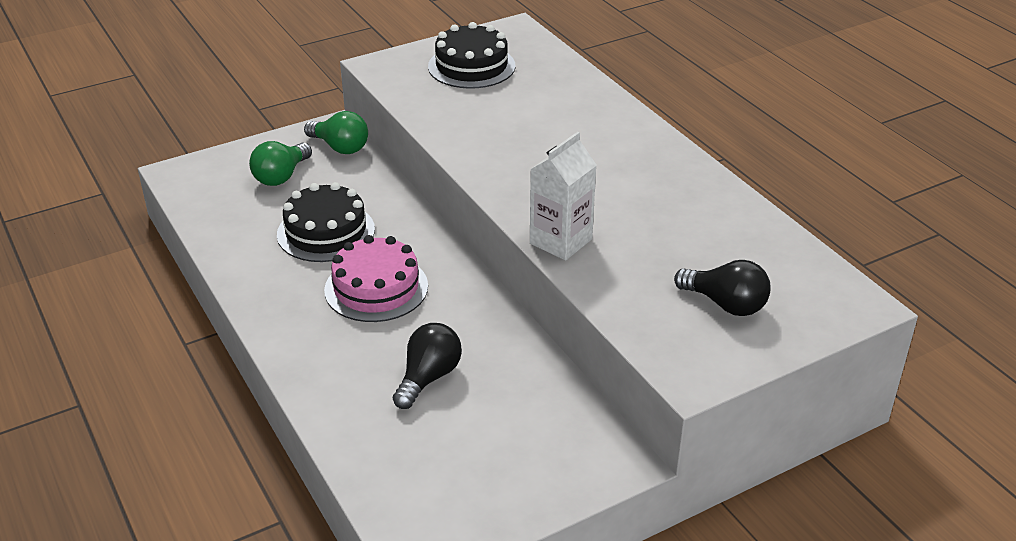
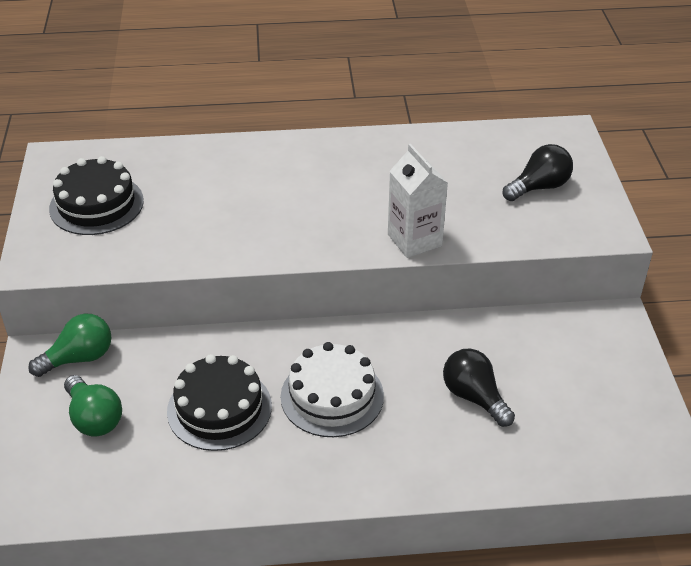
camera: 65 degrees left, 5 degrees up
pink cake [324,235,428,322] -> white cake [281,342,384,437]

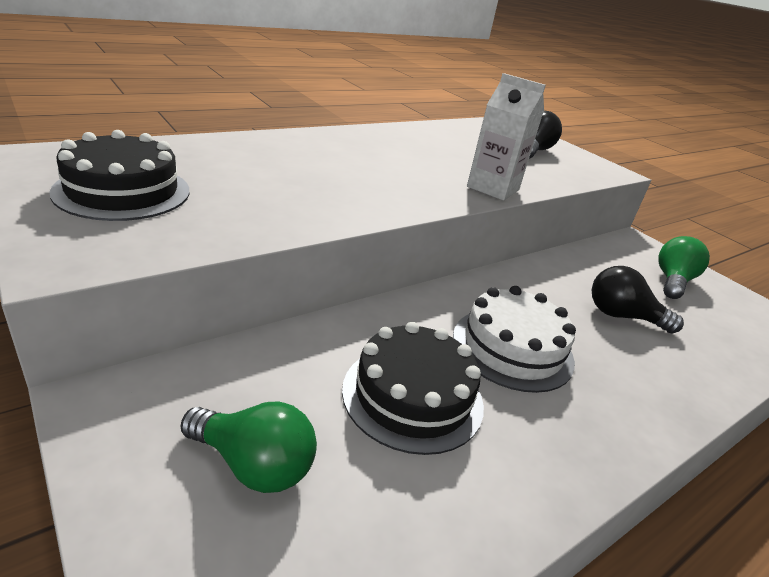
camera: 35 degrees left, 10 degrees down
green light bulb [28,313,111,377] -> green light bulb moved to [658,236,710,299]

